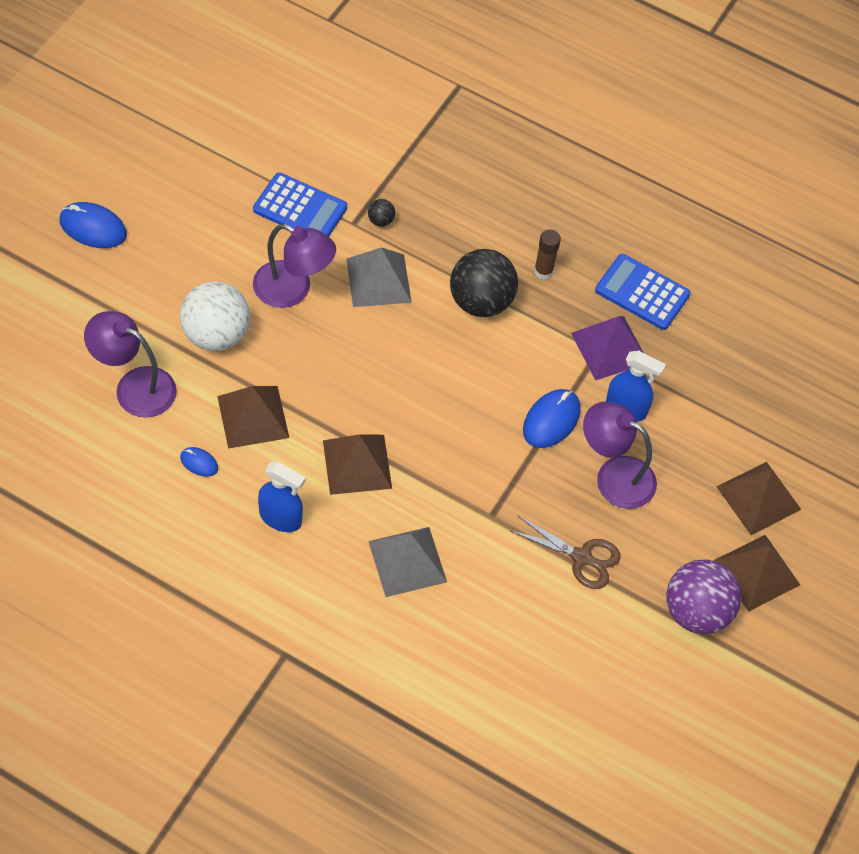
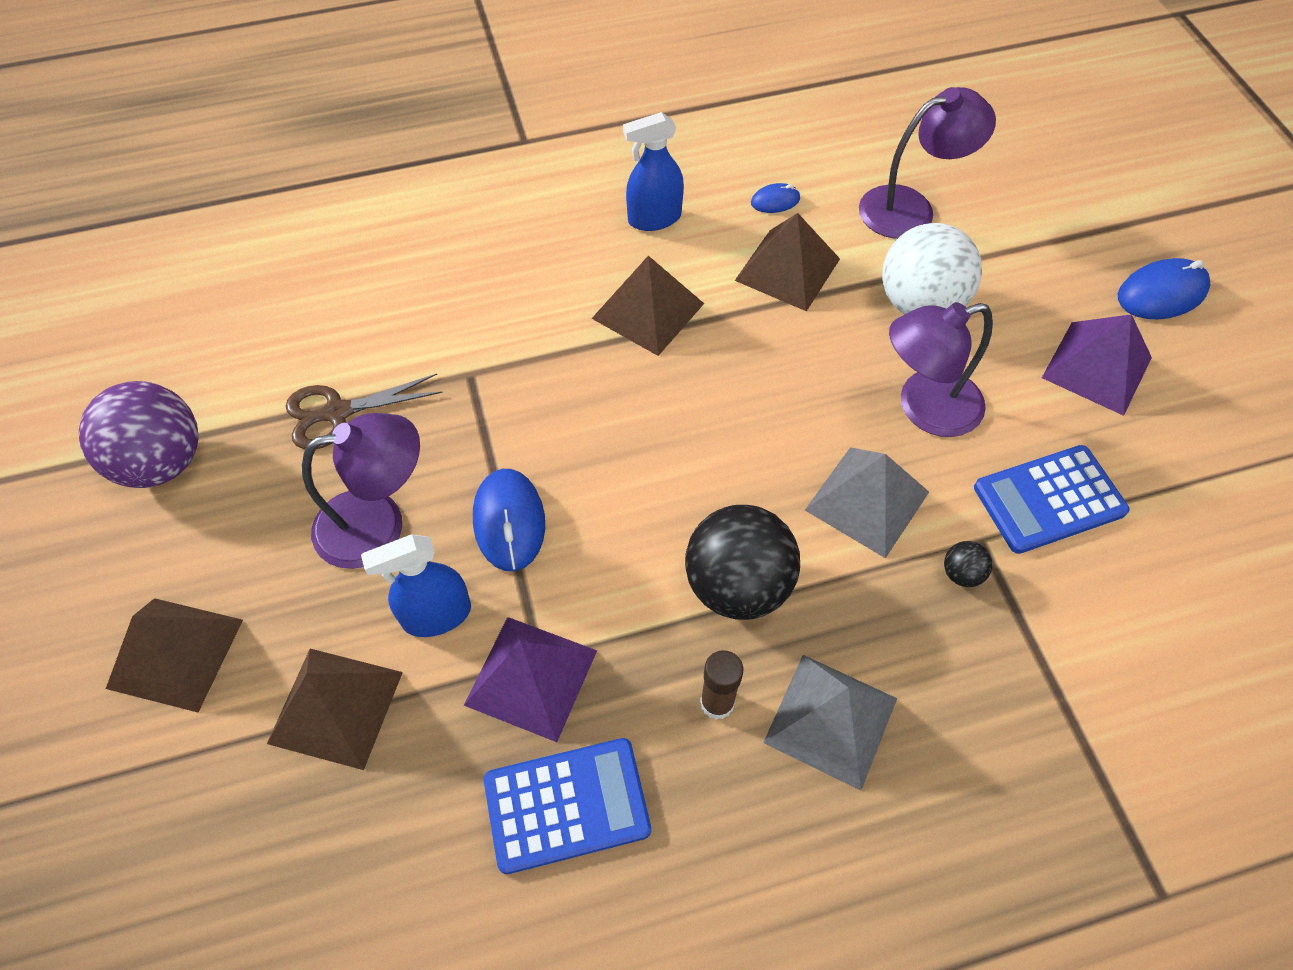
camera: 140 degrees right, 0 degrees up
grey pyramid [368,527,447,597] -> grey pyramid moved to [763,655,897,791]
brown pyramid [714,535,800,612] -> brown pyramid moved to [267,649,403,770]
none -> purple pyramid [1042,314,1152,416]

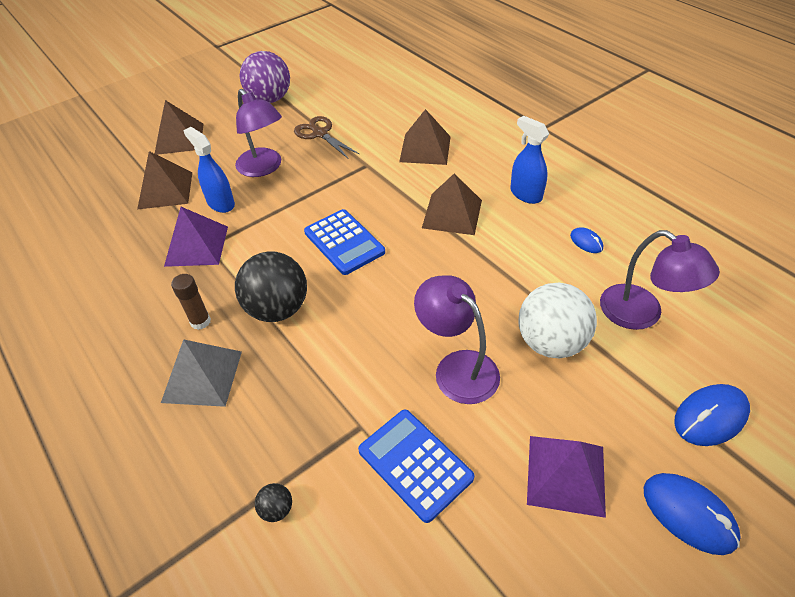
camera: 70 degrees right, 10 degrees down
blue mouse [473,469,545,571] -> blue mouse moved to [674,384,750,446]
blue calculator [484,738,651,874] -> blue calculator moved to [304,209,385,275]
brown pyramid [735,213,840,311] -> brown pyramid moved to [399,109,451,165]
grey pyramid [805,447,929,558] -> none
black ball [944,541,992,587] -> black ball moved to [255,483,292,522]

